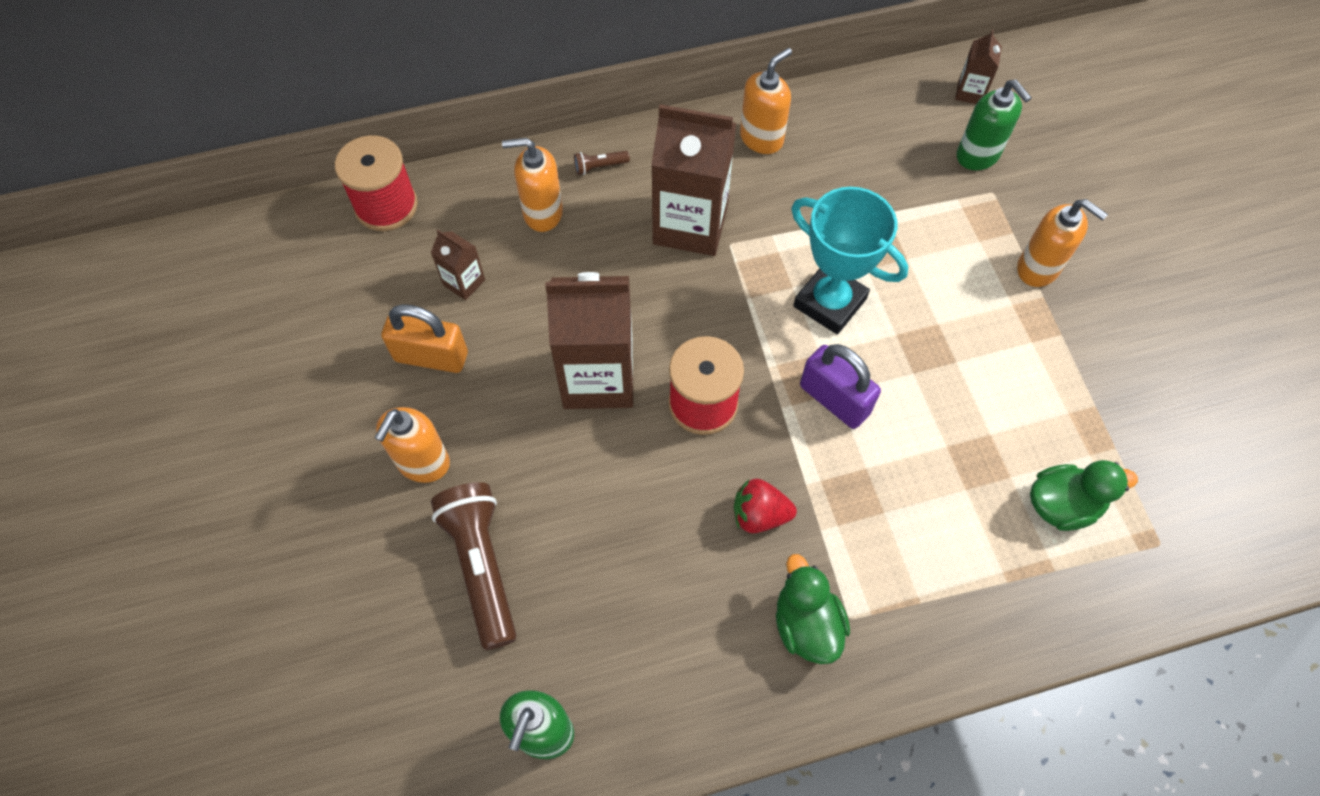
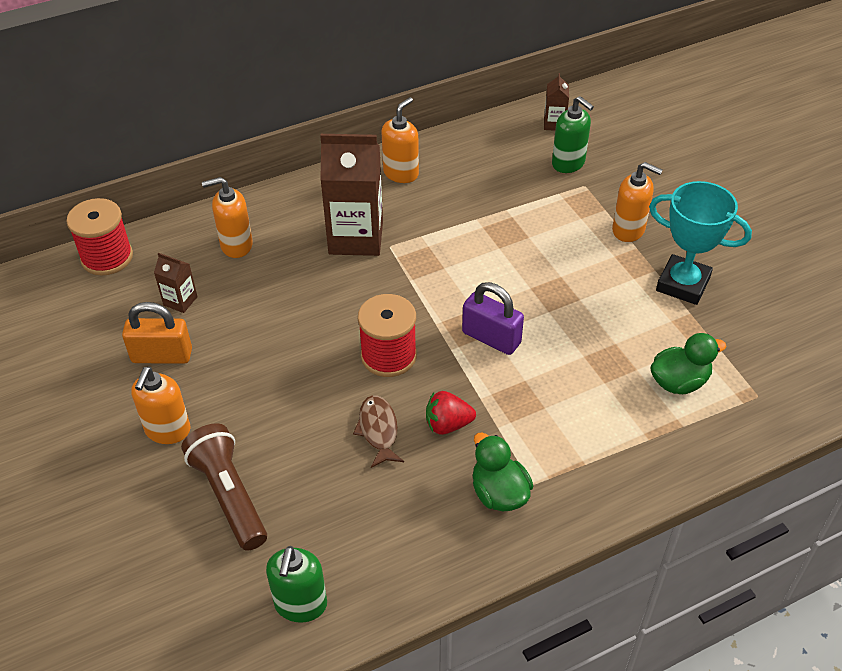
camera: 10 degrees left, 15 degrees down
brown carton [545,272,633,409] -> none
brown flashlight [574,151,630,175] -> none
turquoise trophy [791,187,908,334] -> turquoise trophy moved to [649,181,752,305]
none -> brown fish [353,395,404,468]

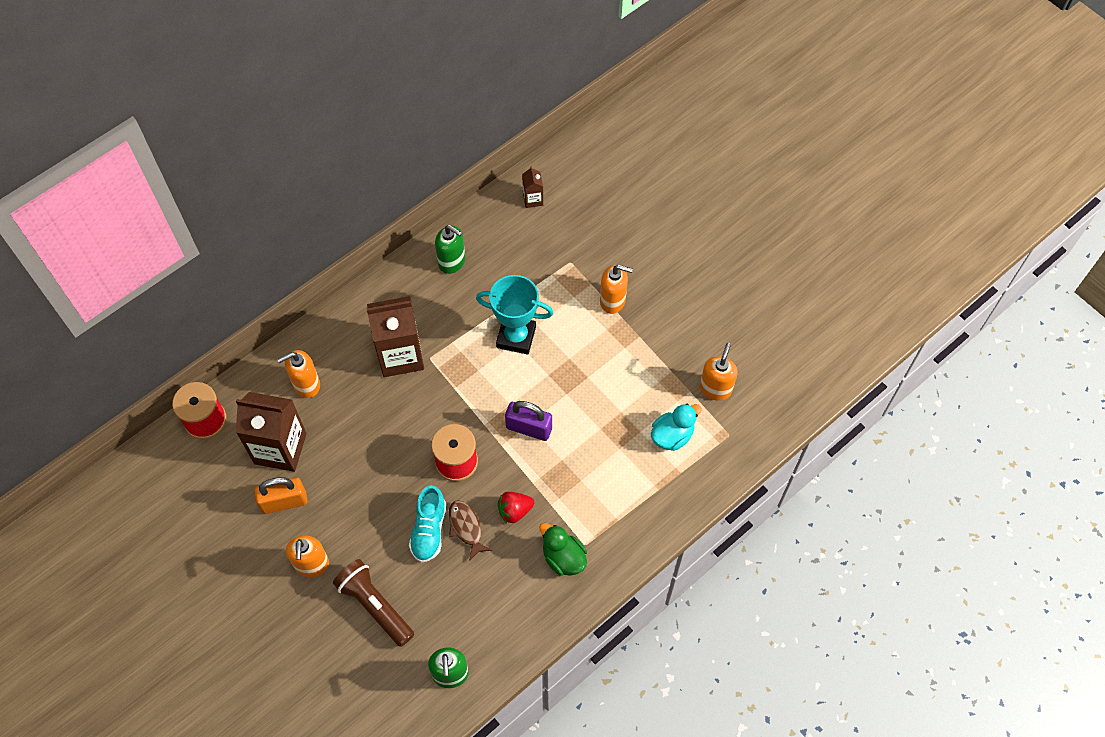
camera: 15 degrees left, 15 degrees up
brown carton [154,253,197,313] -> brown carton [236,392,307,472], size x2.17
orange soap dispenser [381,97,419,183] -> orange soap dispenser moved to [700,343,738,401]
green soap dispenser [552,96,594,173] -> green soap dispenser moved to [435,225,465,274]
turquoise trophy [649,181,752,305] -> turquoise trophy moved to [476,275,554,355]
green duck [650,333,726,394] -> turquoise duck [651,404,702,451]
none -> turquoise shoe [409,485,446,562]

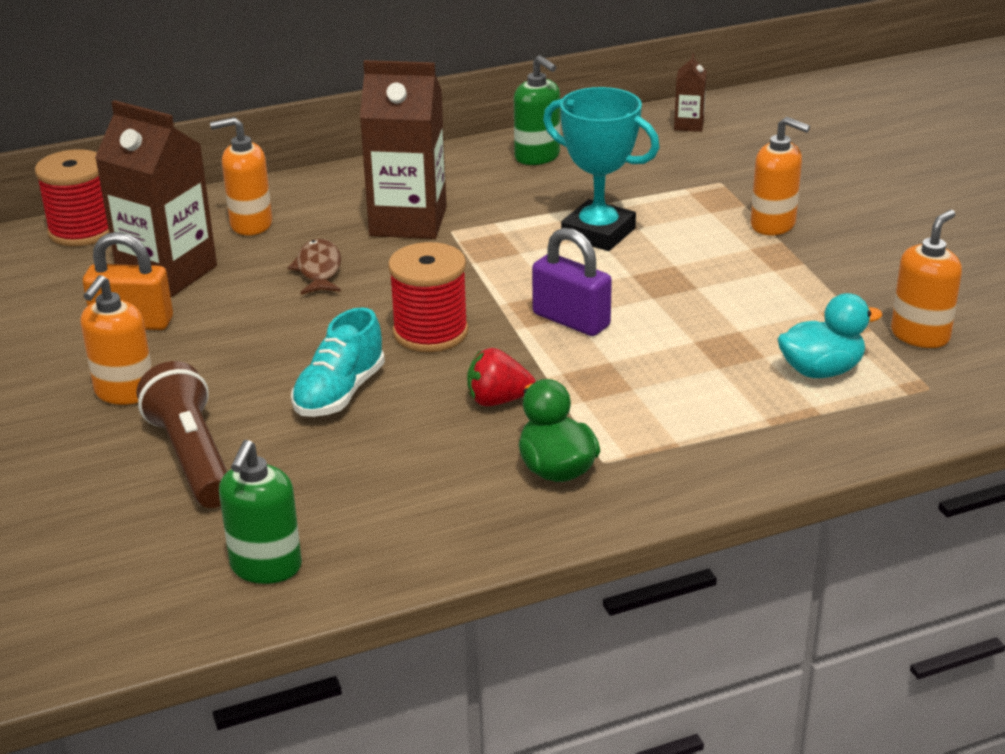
camera: 20 degrees right, 30 degrees down
brown fish [449,500,492,561] -> brown fish moved to [287,239,341,294]

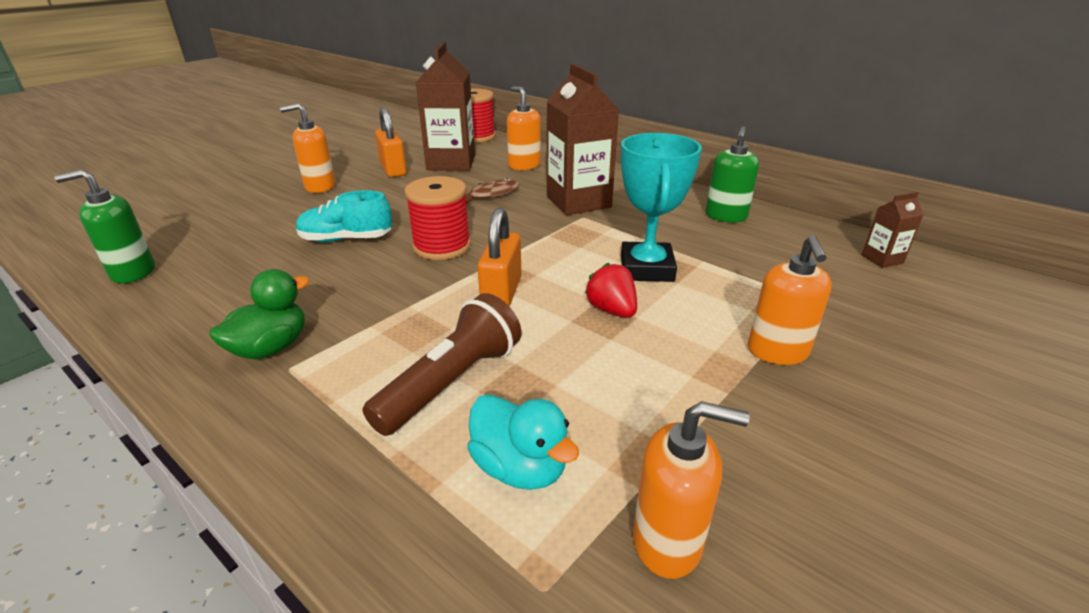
camera: 60 degrees right, 0 degrees up
brown flashlight [137,361,227,508] -> brown flashlight moved to [362,293,521,436]
red strawberry [467,348,536,406] -> red strawberry moved to [585,263,637,318]
purple padlock [532,228,612,336] -> orange padlock [477,208,521,307]

